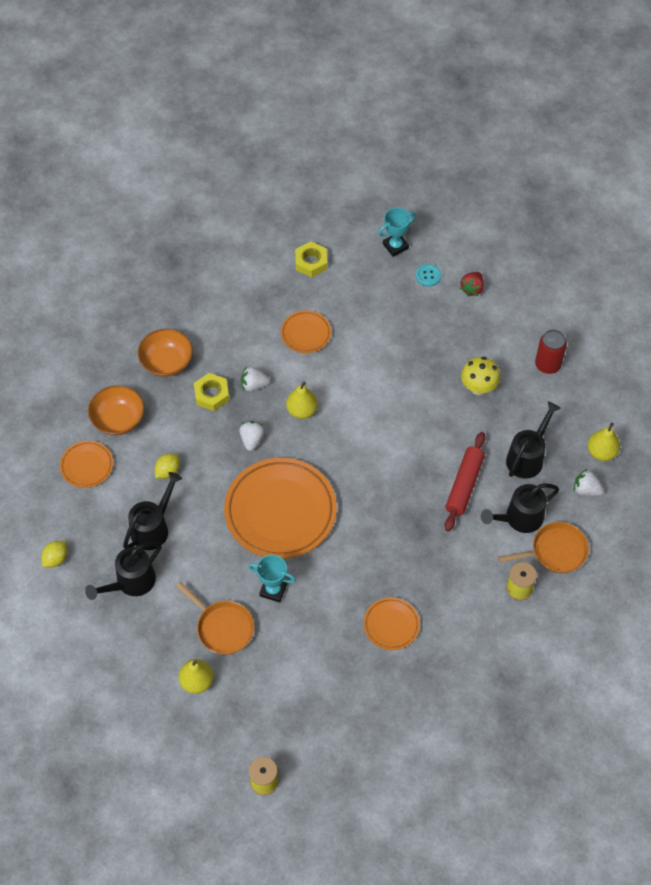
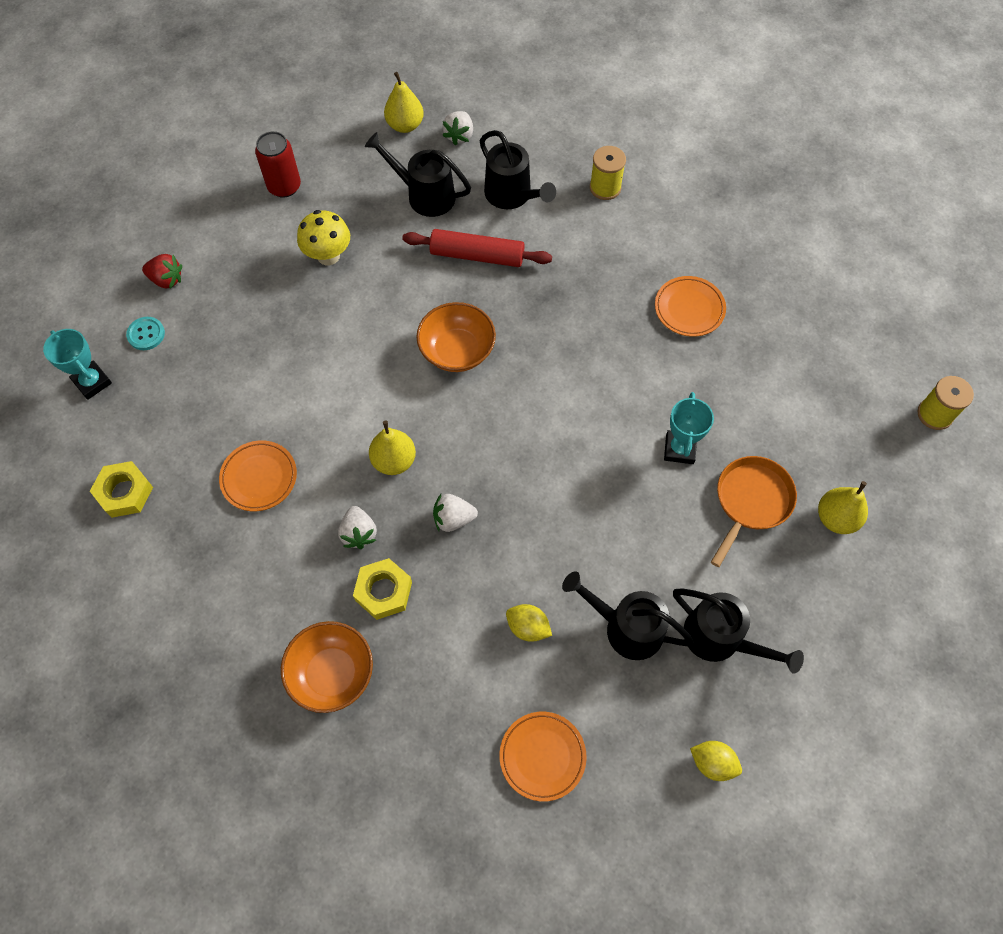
camera: 100 degrees left, 5 degrees up
orange bowl [88,385,144,435] -> orange bowl moved to [416,302,496,372]
orange plate [224,458,337,559] -> none
orange pan [498,522,589,573] -> none

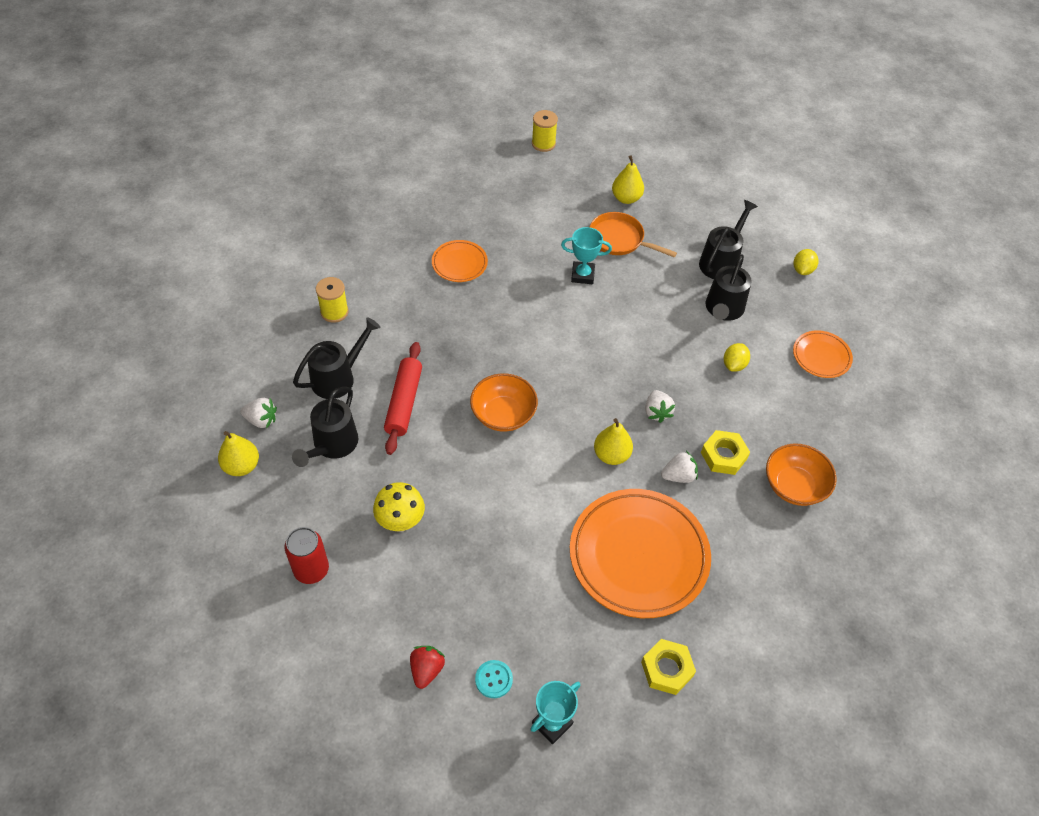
camera: 95 degrees left, 10 degrees down
orange plate [219,440,297,511] -> orange plate [570,489,711,618], size x2.07

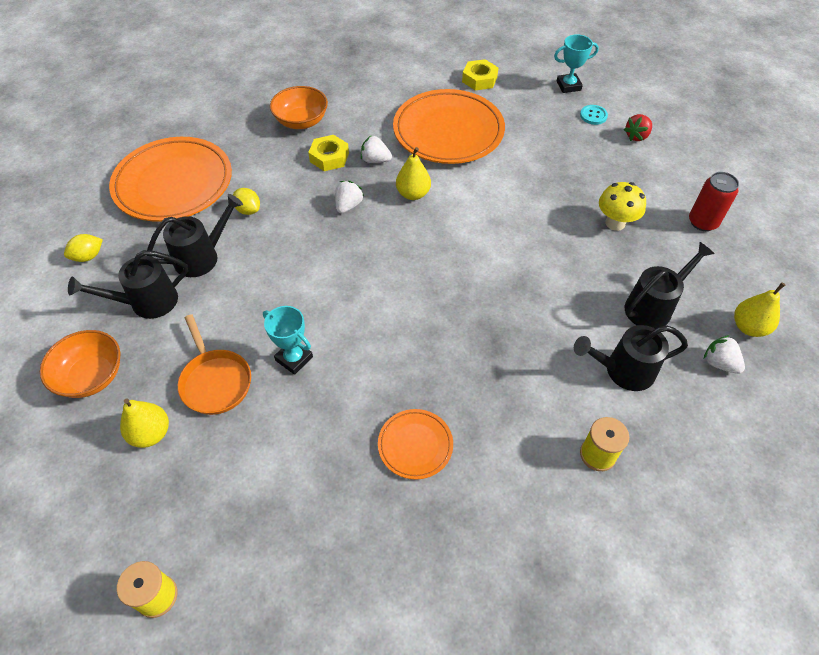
camera: 145 degrees left, 0 degrees up
red rolling pin [384,342,422,455] -> none
orange bowl [470,373,538,432] -> orange bowl moved to [40,330,120,398]
yellow lemon [724,343,750,372] -> yellow lemon turned 75 degrees clockwise [233,188,260,215]
orange plate [793,330,853,378] -> orange plate [109,137,232,222], size x2.07

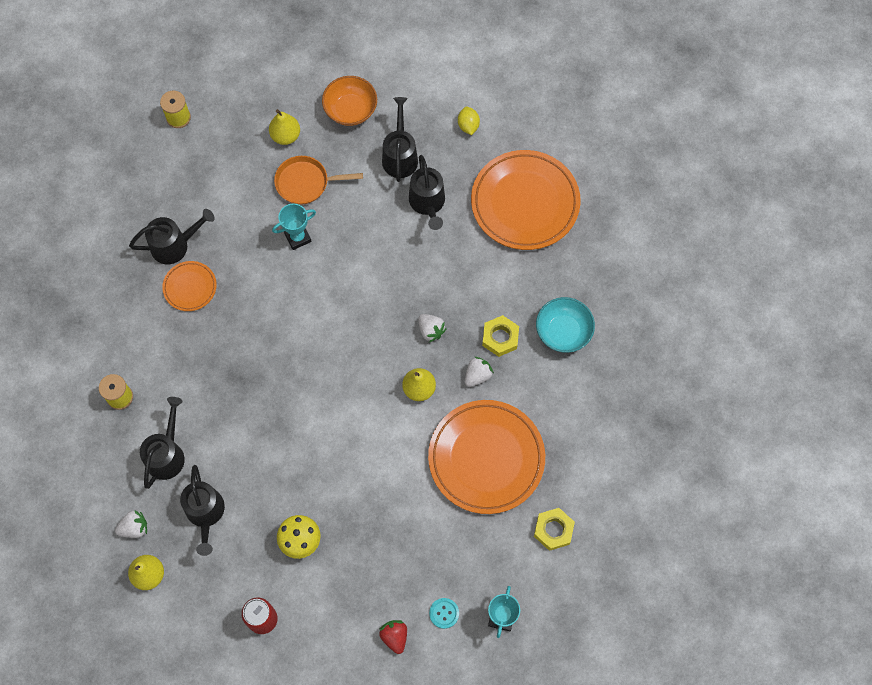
camera: 115 degrees right, 15 degrees up
yellow lemon [233,188,260,215] -> none
orange bowl [270,86,328,129] -> turquoise bowl [536,297,595,353]
none -> black watering can [129,209,215,264]

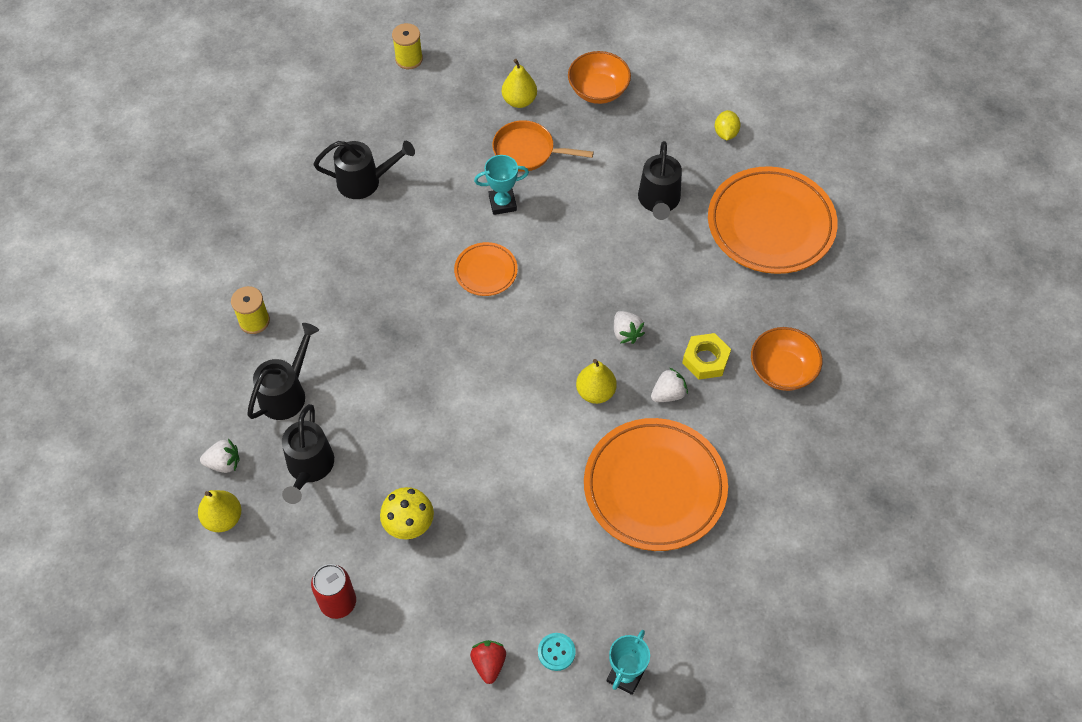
camera: 15 degrees right, 10 degrees down
orange plate [162,261,217,311] -> orange plate moved to [454,242,518,296]
black watering can [382,97,418,182] -> none
yellow nut [534,508,575,551] -> none
turquoise bowl [536,297,595,353] -> orange bowl [751,327,822,391]

